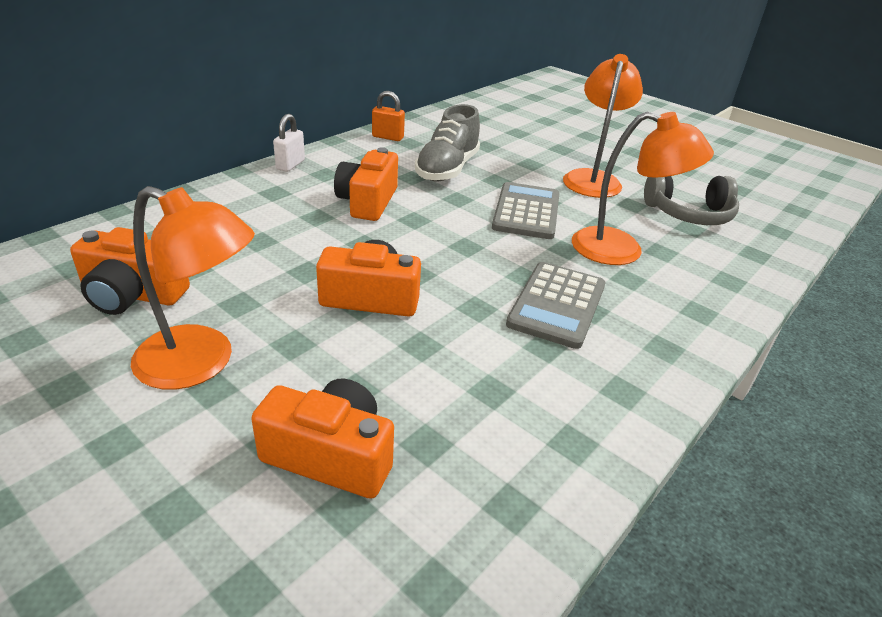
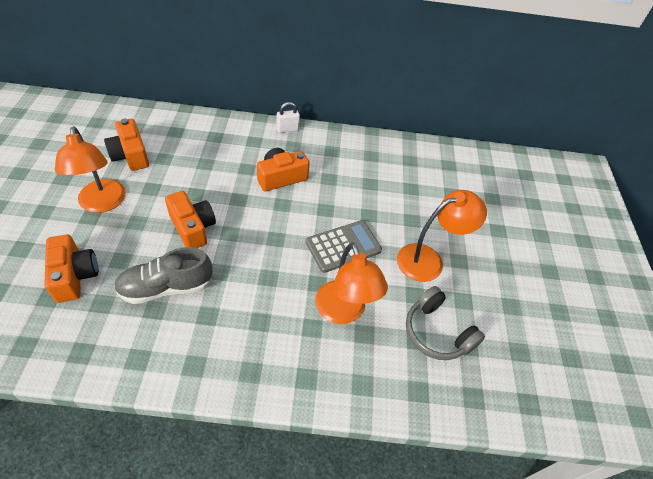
camera: 50 degrees right, 15 degrees up
orange padlock [372,91,405,141] -> none
grey shoe [415,104,480,182] -> grey shoe moved to [114,247,213,304]
grey calculator [506,262,605,349] -> none

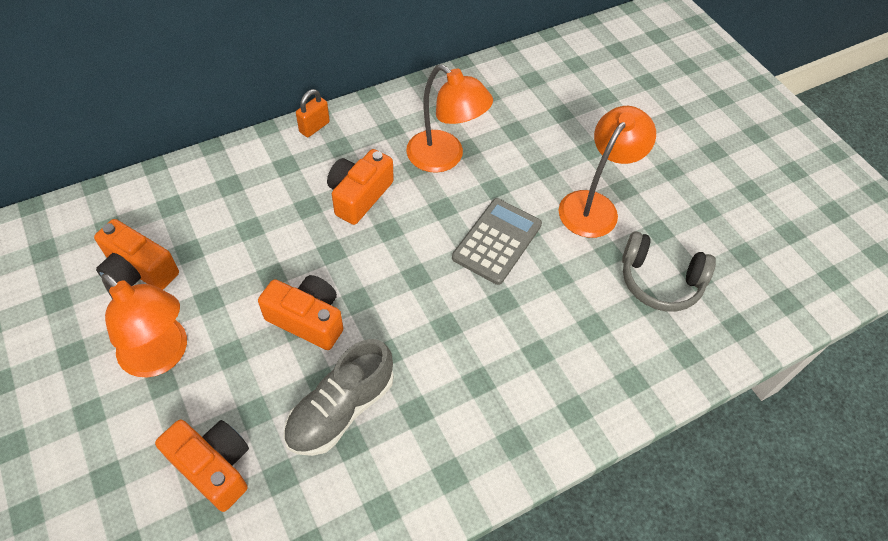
camera: 30 degrees left, 5 degrees up
white padlock [277,102,300,133] -> orange padlock [296,89,330,137]
orange lamp [315,243,388,324] -> orange lamp moved to [406,64,493,173]

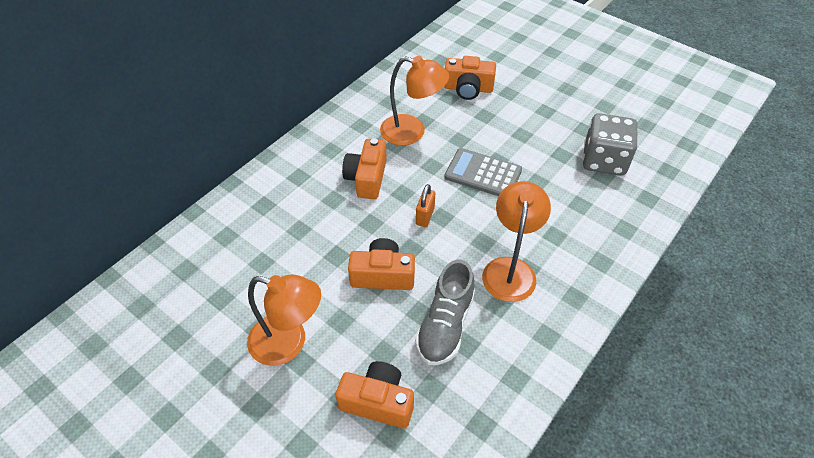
camera: 20 degrees left, 5 degrees down
orange camera [94,219,179,290] -> orange camera moved to [444,56,496,100]
orange padlock [296,89,330,137] -> orange padlock moved to [416,184,435,227]
grey calculator [452,198,542,285] -> grey calculator turned 75 degrees counterclockwise [444,148,522,196]
orange lamp [559,106,656,238] -> orange lamp moved to [482,181,551,302]
grey headphones [622,231,716,312] -> grey dice [583,113,638,176]

